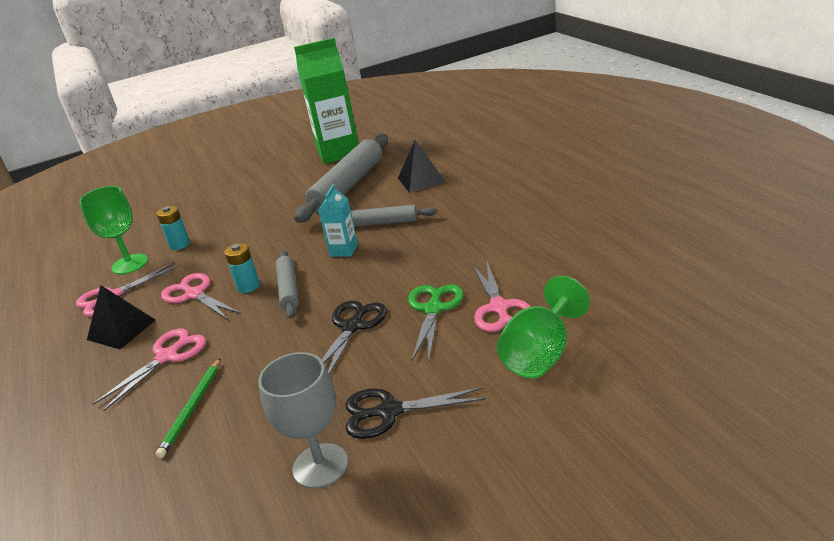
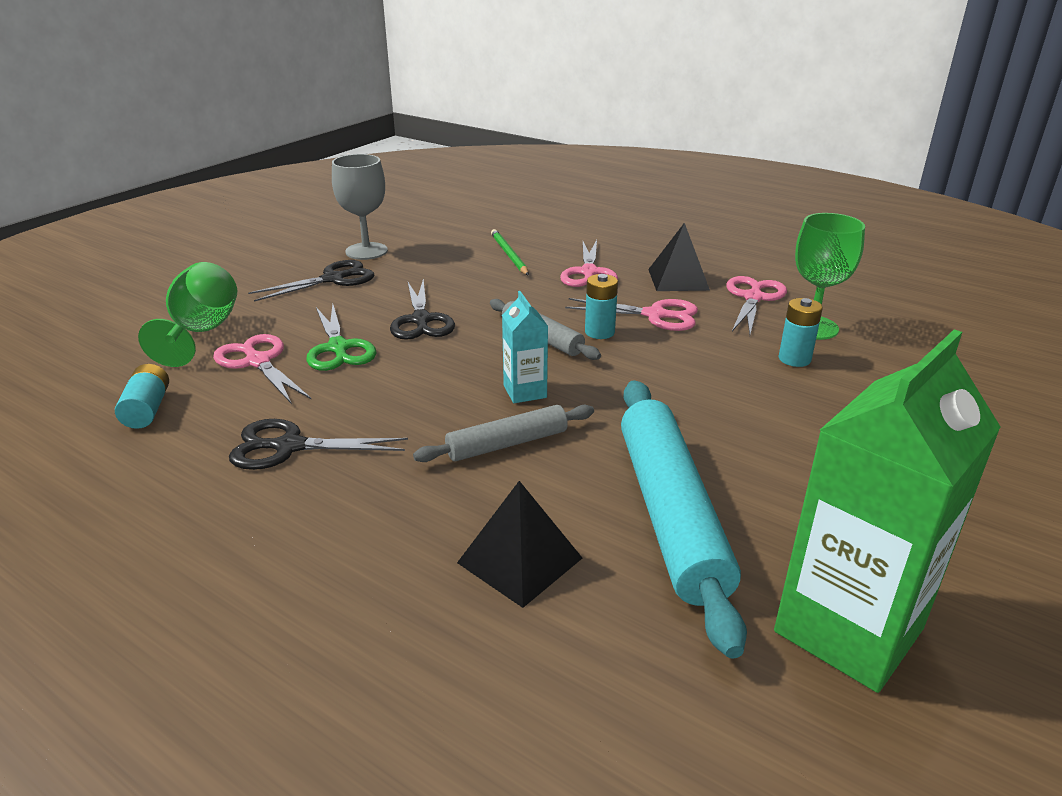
camera: 145 degrees right, 0 degrees up
grey rolling pin [294,134,388,223] -> turquoise rolling pin [621,380,747,659]
none -> turquoise battery [115,364,169,429]
none -> black scissors [229,419,408,470]

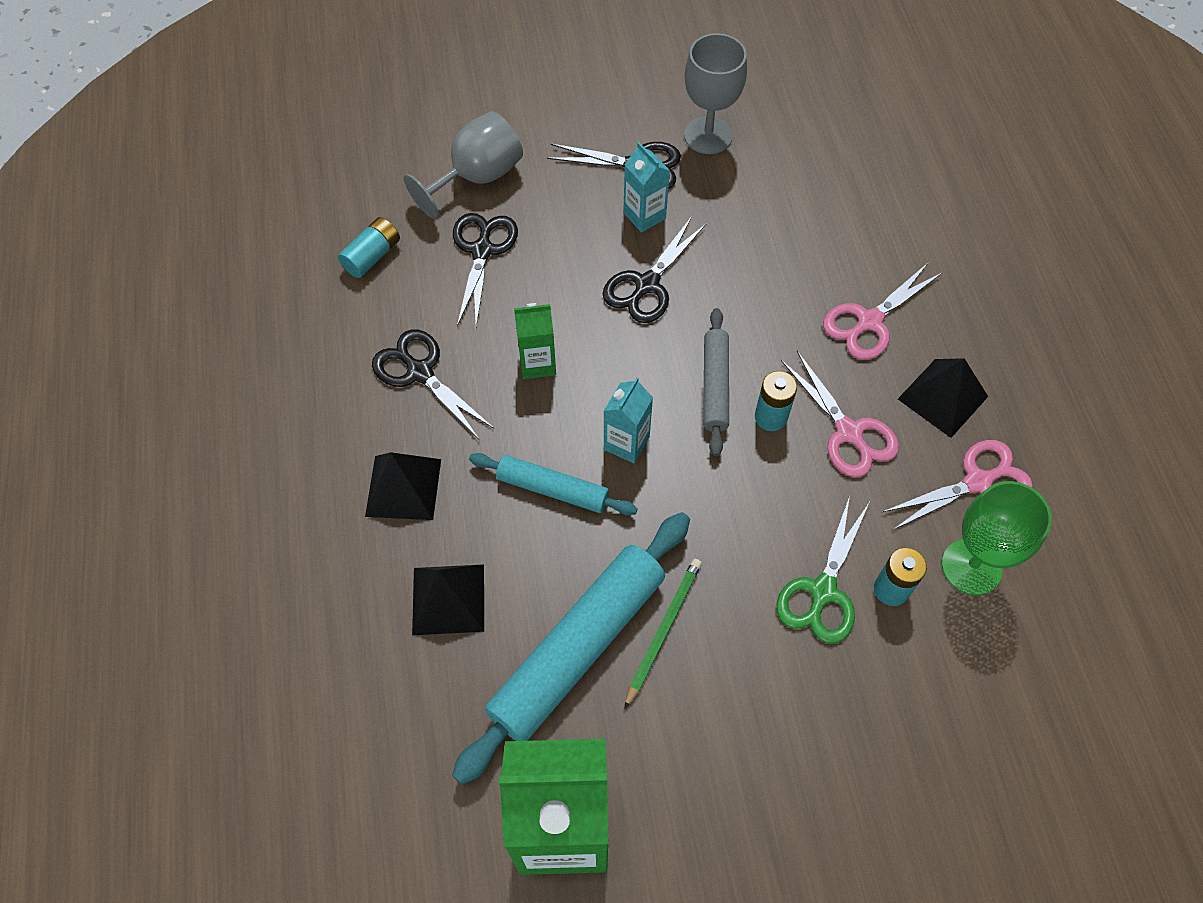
camera: 45 degrees right, 30 degrees up
green goblet [138,262,237,367] -> grey goblet [404,111,523,219]
pink scissors [213,334,311,404] -> black scissors [453,213,518,327]
green scissors [306,304,376,371] -> green scissors moved to [776,495,869,644]
grey rolling pin [413,405,594,462] -> turquoise rolling pin [469,453,638,515]
green pencil [491,229,529,276] -> green pencil moved to [624,559,702,709]
none -> black pyramid [365,452,441,520]
none -> green carton [514,303,556,379]
none -> turquoise carton [623,142,670,233]

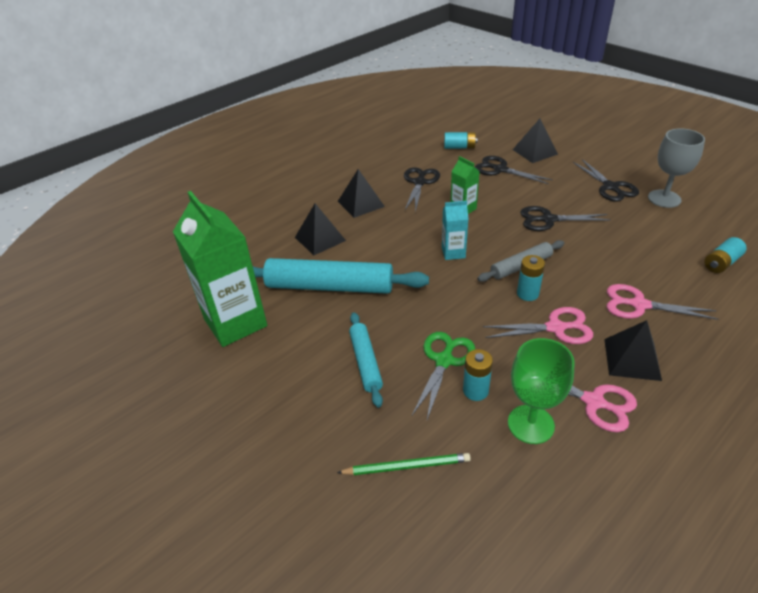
camera: 60 degrees right, 20 degrees down
grey goblet [404,111,523,219] -> black pyramid [512,119,558,163]
black scissors [453,213,518,327] -> black scissors turned 120 degrees counterclockwise [475,156,552,184]
turquoise rolling pin [469,453,638,515] -> turquoise rolling pin moved to [349,312,383,408]
turquoise carton [623,142,670,233] -> none
green pencil [624,559,702,709] -> green pencil moved to [337,453,471,475]
green scissors [776,495,869,644] -> green scissors turned 120 degrees clockwise [412,332,475,420]
pink scissors [781,351,899,477] -> pink scissors turned 120 degrees counterclockwise [483,307,593,344]
none -> turquoise battery [704,237,747,273]

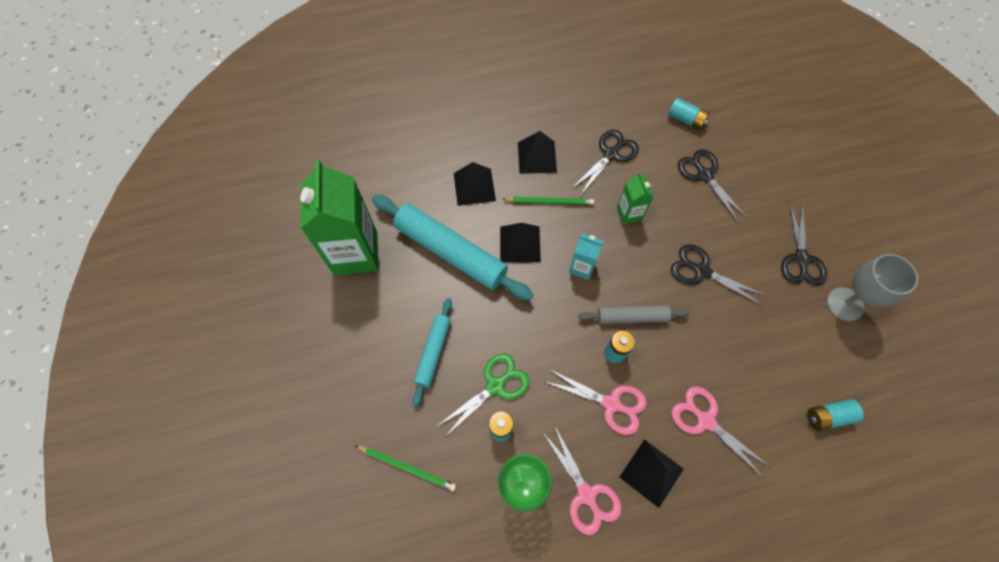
camera: 25 degrees right, 25 degrees up
black pyramid [512,119,558,163] -> black pyramid moved to [500,223,541,262]
none -> green pencil [502,197,594,205]

